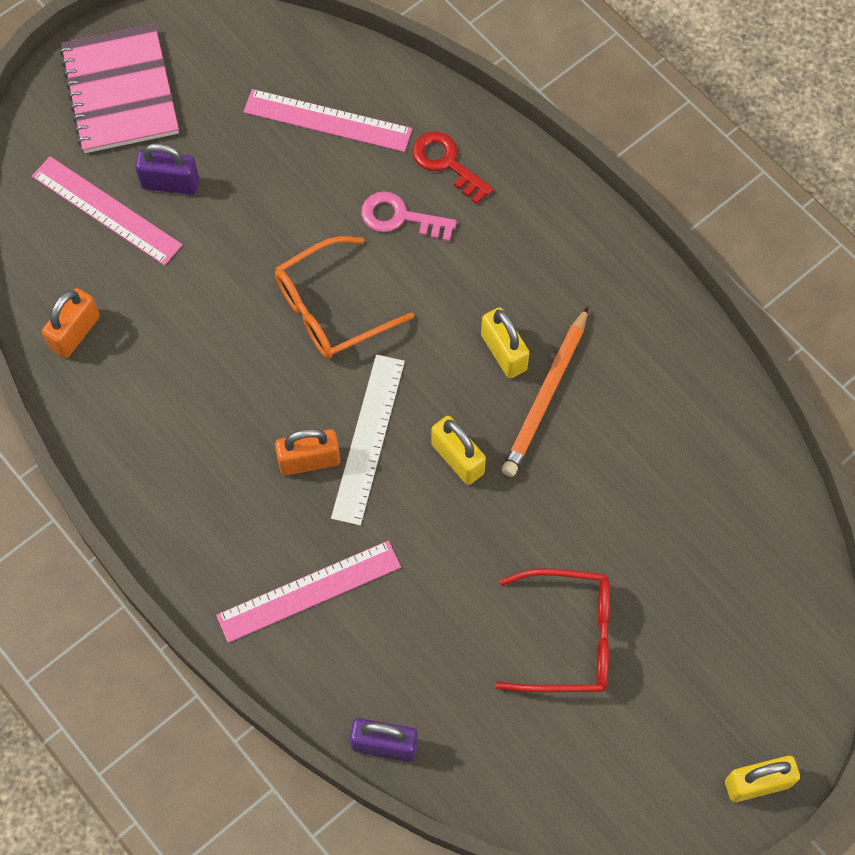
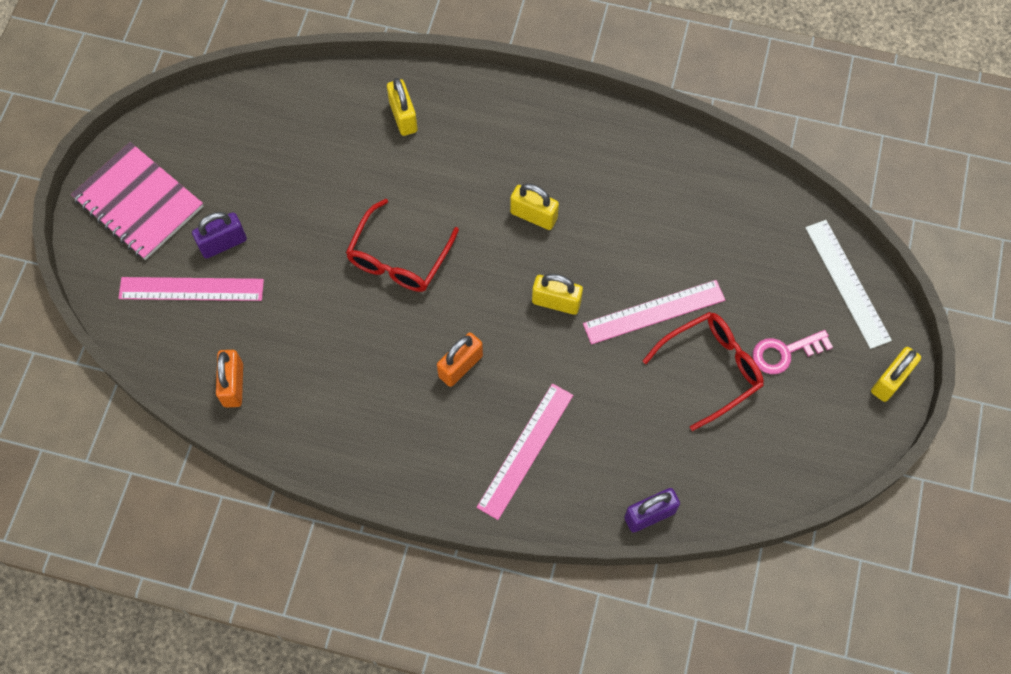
camera: 35 degrees left, 0 degrees up
pink ruler [243,89,412,152] -> pink ruler moved to [583,280,725,344]
orange glasses [275,236,414,359] -> red glasses [346,199,459,292]
white ruler [331,355,405,525] -> white ruler moved to [805,220,892,349]
pink key [361,191,457,242] -> pink key moved to [753,330,833,374]
red key [412,132,493,204] -> yellow padlock [387,78,418,136]
orange pencil [502,307,588,477] -> none

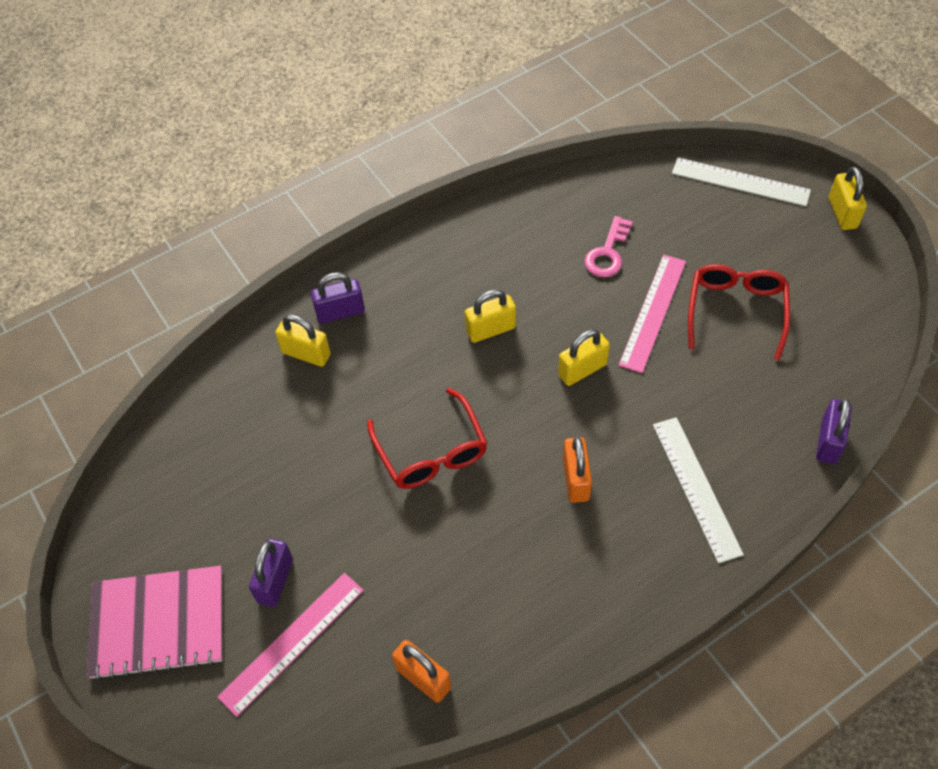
camera: 45 degrees left, 10 degrees down
pink ruler [477,383,573,520] -> white ruler [653,417,744,563]
pink key [753,330,833,374] -> pink key moved to [584,216,633,277]
none -> purple padlock [311,272,365,324]

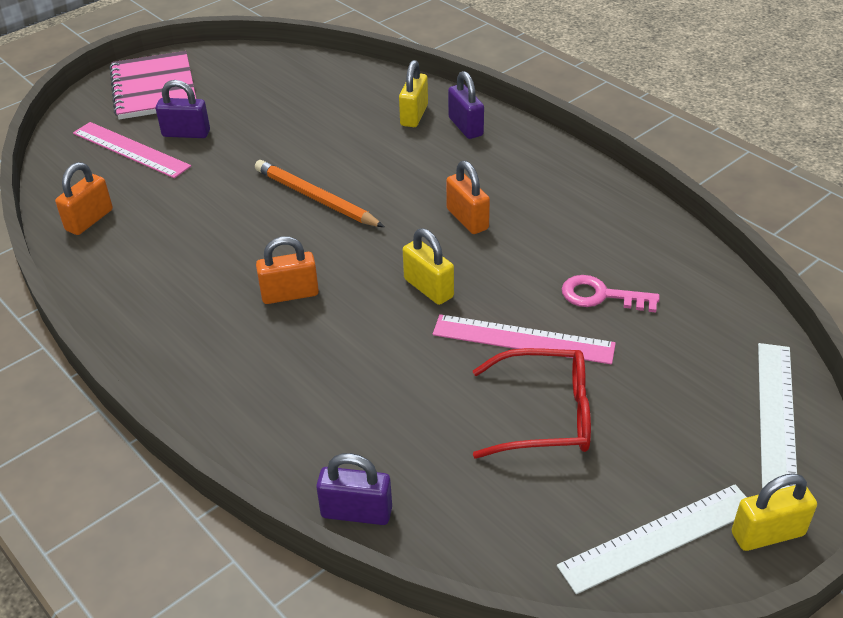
camera: 80 degrees right, 15 degrees down
red glasses [367,388,487,489] -> orange pencil [255,160,384,227]
yellow padlock [465,289,516,343] -> orange padlock [446,161,490,234]
white ruler [653,417,744,563] -> white ruler moved to [557,484,747,594]

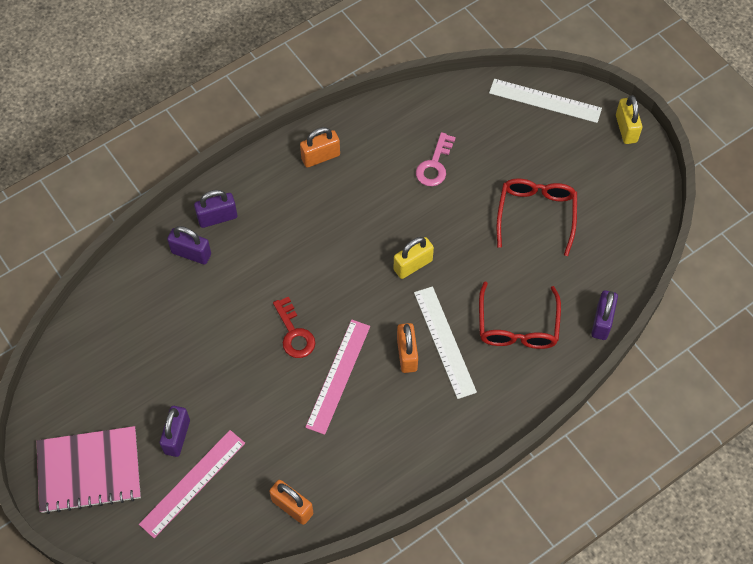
camera: 85 degrees left, 20 degrees up
orange pencil [255,160,384,227] -> red key [273,296,315,358]
yellow padlock [399,60,428,127] -> purple padlock [167,226,211,265]
pink ruler [433,314,616,364] -> pink ruler moved to [305,320,370,435]
orange padlock [446,161,490,234] -> orange padlock moved to [300,127,340,168]
white ruler [557,484,747,594] -> white ruler moved to [414,286,477,399]
none -> red glasses [479,281,561,349]

